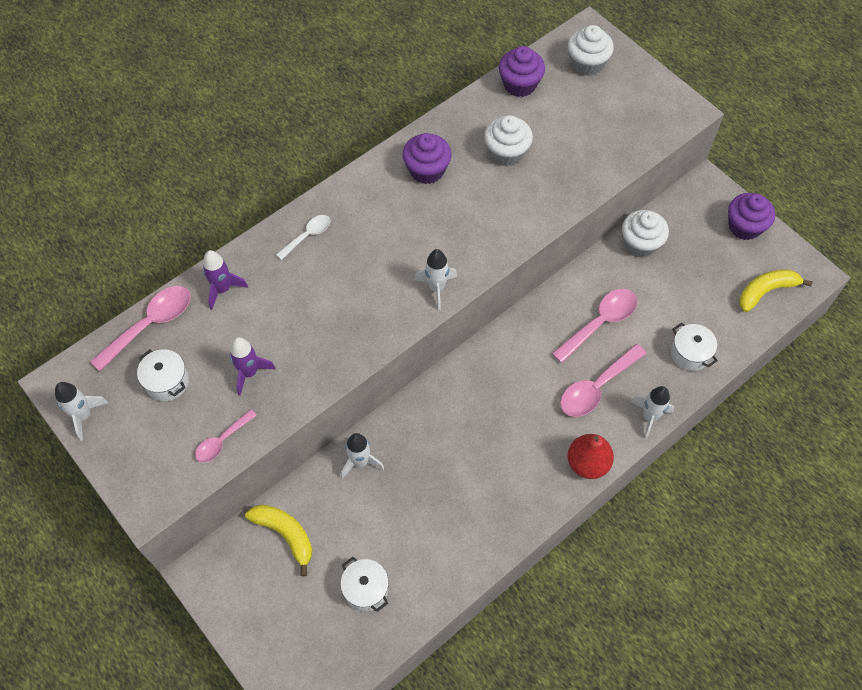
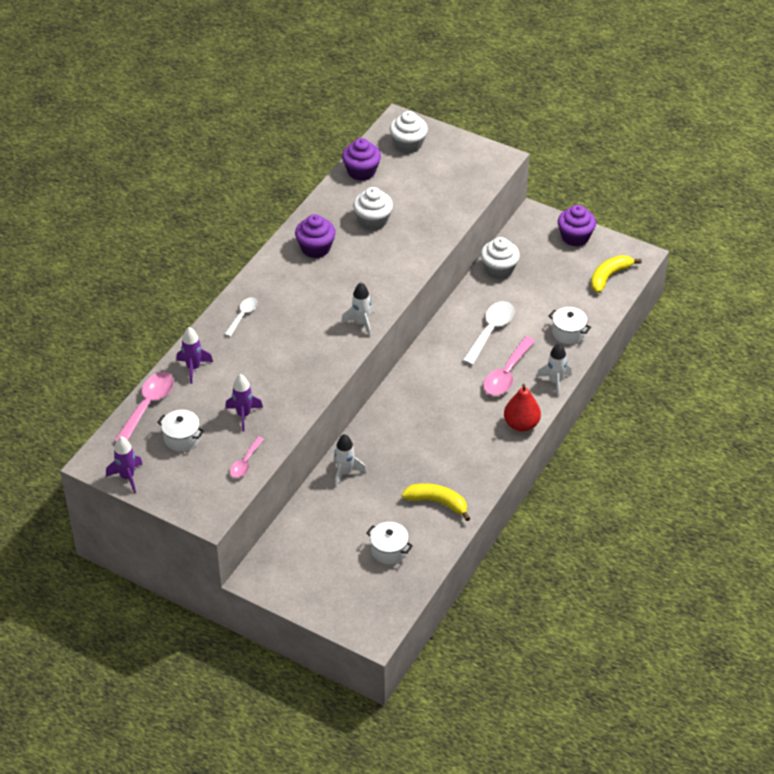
camera: 20 degrees left, 15 degrees down
white rocket [55,382,108,441] -> purple rocket [106,436,142,493]
yellow banana [245,505,312,576] -> yellow banana moved to [402,483,471,521]
pink spoon [552,289,637,363] -> white spoon [462,301,515,365]

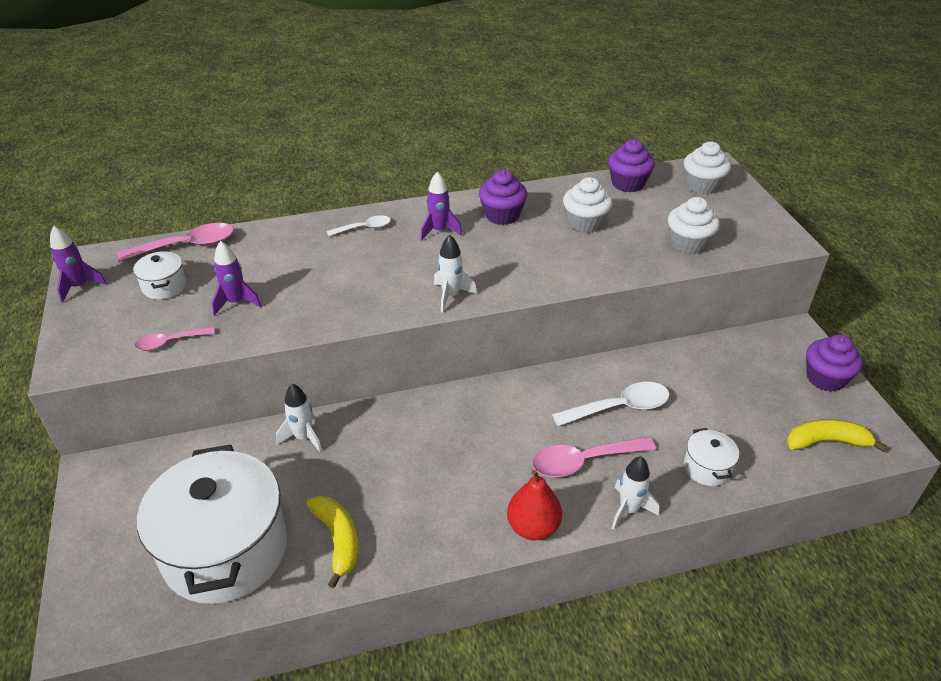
camera: 45 degrees right, 5 degrees down
purple rocket [176,327,213,384] -> purple rocket moved to [420,172,462,241]
white pot [366,522,413,564] -> white pot [137,444,287,604], size x2.39
white cupcake [481,237,520,279] -> white cupcake moved to [668,197,720,254]

